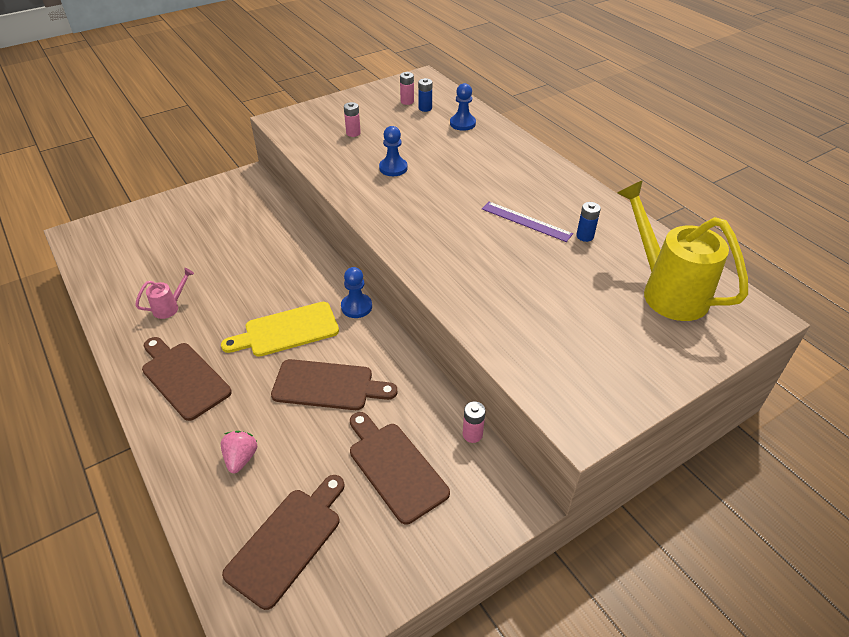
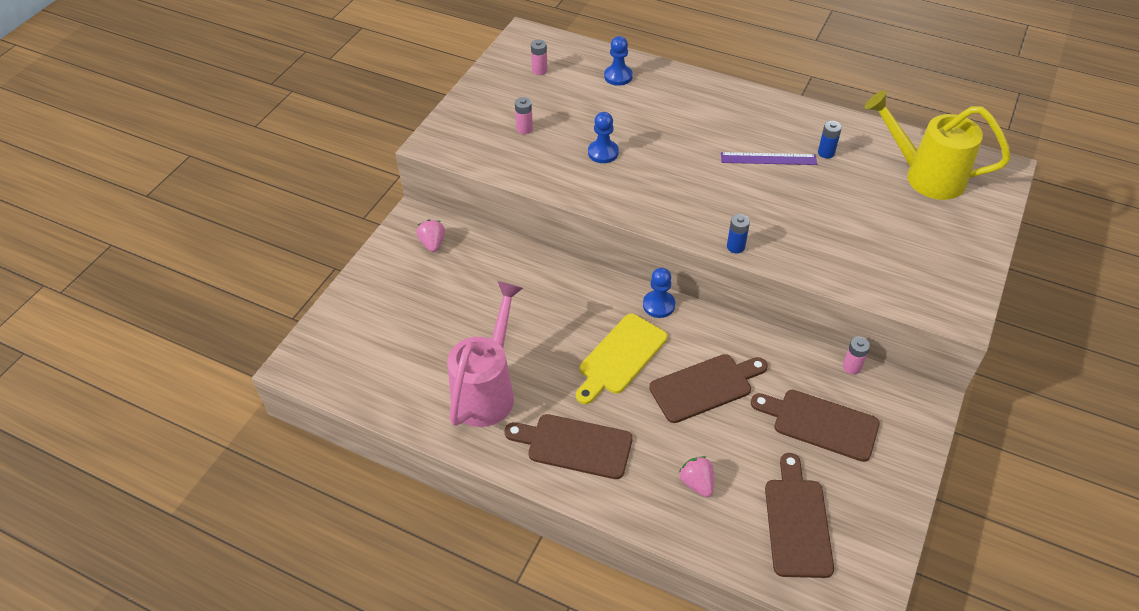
camera: 30 degrees left, 5 degrees up
pink watering can [135,268,194,319] -> pink watering can [447,281,523,427], size x2.26
blue battery [418,78,432,112] -> blue battery moved to [727,214,750,253]
none -> pink strawberry [416,219,445,252]

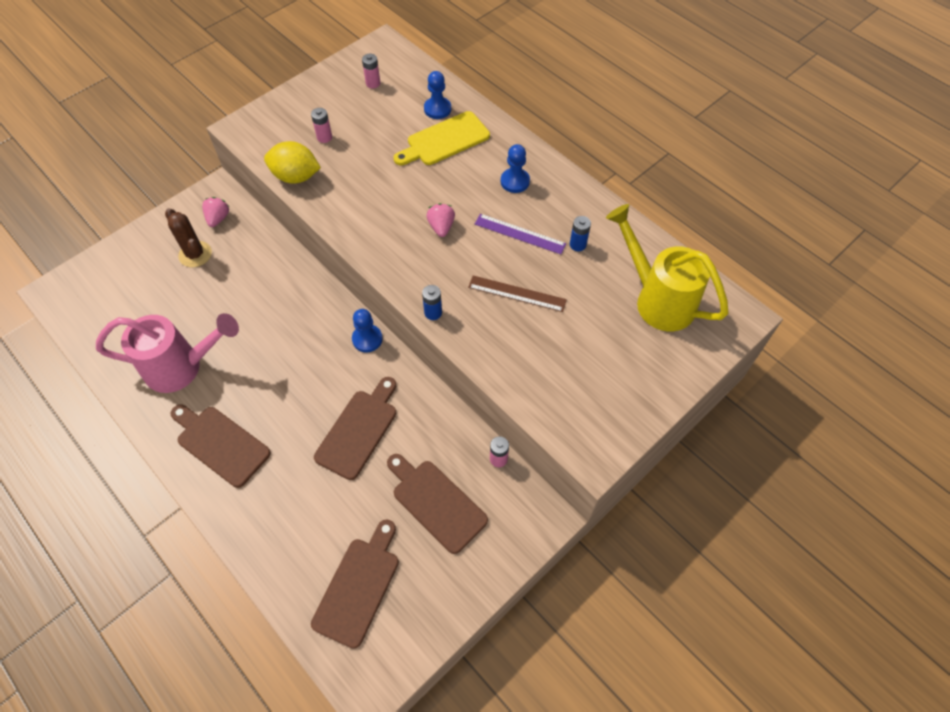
camera: 20 degrees right, 10 degrees up
pink watering can [447,281,523,427] -> pink watering can turned 45 degrees clockwise [96,313,239,393]
yellow cutting board [576,314,667,404] -> yellow cutting board moved to [394,111,490,165]
blue pawn [588,112,619,163] -> blue pawn moved to [501,144,530,193]
brown cutting board [649,354,768,423] -> brown cutting board turned 60 degrees counterclockwise [314,377,396,480]
pink strawberry [679,456,714,497] -> pink strawberry moved to [426,203,455,237]
none -> brown cactus [165,208,212,267]
none -> yellow lemon [264,141,321,184]
none -> brown ruler [468,275,567,312]

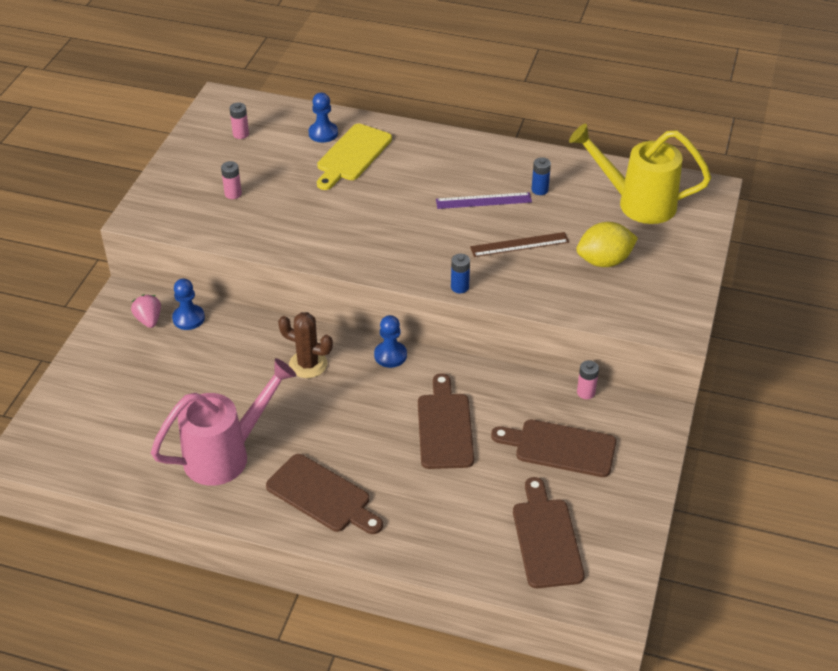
camera: 30 degrees left, 15 degrees down
brown cactus [165,208,212,267] -> brown cactus moved to [278,312,333,378]
brown cutting board [170,404,271,488] -> brown cutting board turned 150 degrees counterclockwise [266,454,383,534]
yellow lemon [264,141,321,184] -> yellow lemon moved to [576,222,638,267]
pink strawberry [426,203,455,237] -> none
blue pawn [501,144,530,193] -> blue pawn moved to [172,278,205,330]

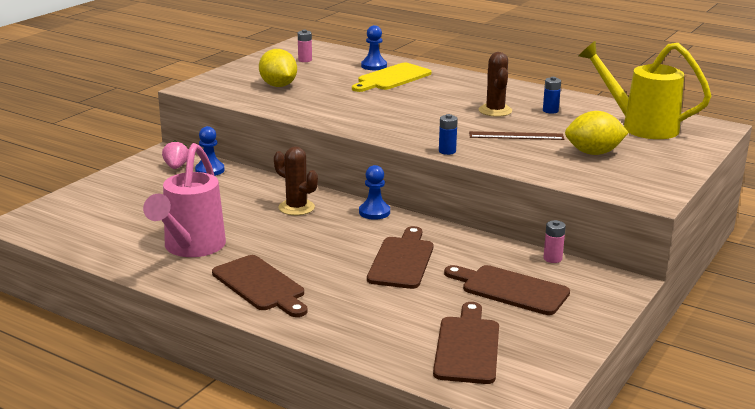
camera: 15 degrees right, 20 degrees down
pink watering can [151,358,297,486] -> pink watering can turned 120 degrees clockwise [143,143,226,257]
pink battery [221,161,242,199] -> yellow lemon [259,49,297,87]
purple ruler [436,192,532,209] -> brown cactus [479,52,512,117]

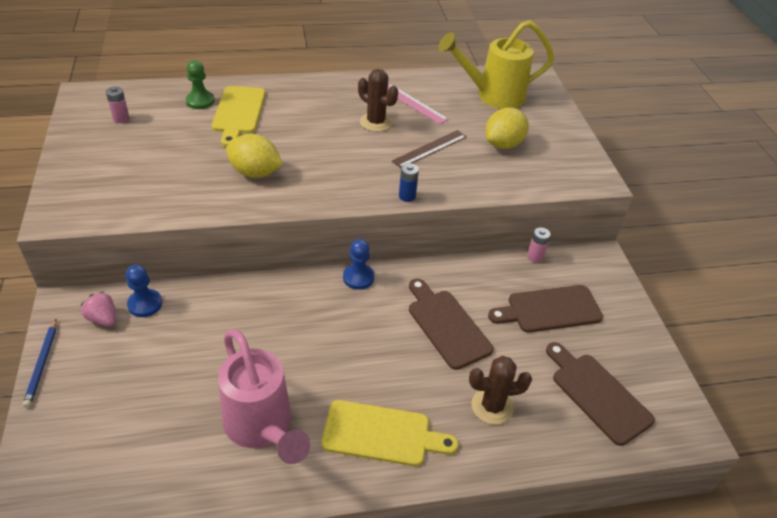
camera: 45 degrees left, 20 degrees up
brown cutting board [212,255,308,317] -> yellow cutting board [321,400,459,466]
yellow lemon [259,49,297,87] -> yellow lemon moved to [226,134,283,178]
brown cactus [274,146,318,215] -> brown cactus moved to [469,356,532,425]
blue pawn [361,25,387,70] -> green pawn [186,60,215,109]
blue battery [543,77,561,114] -> pink ruler [387,84,449,124]
none -> blue pencil [23,319,57,408]

